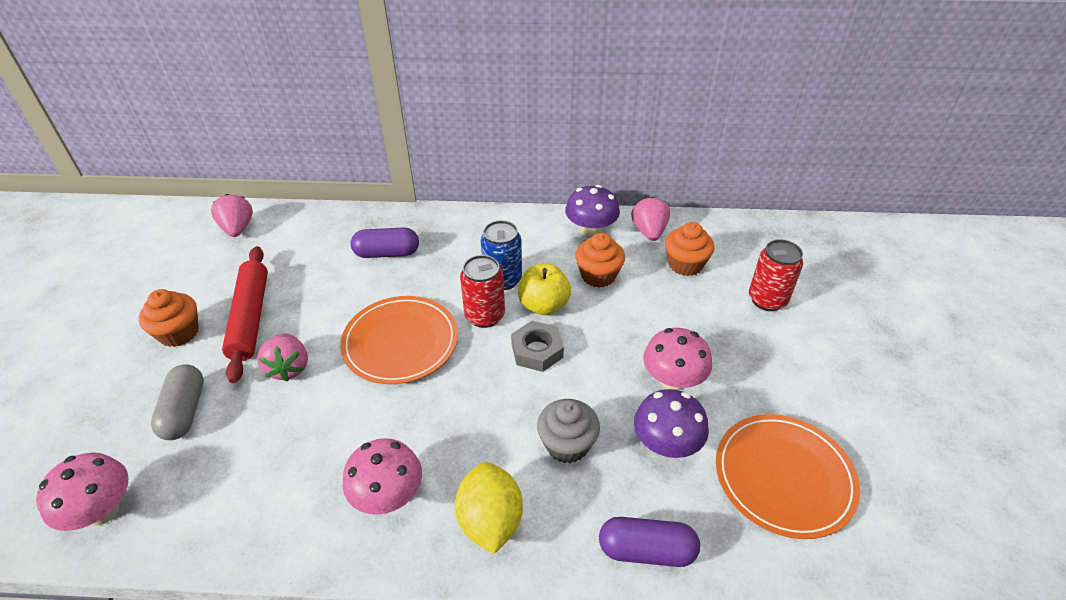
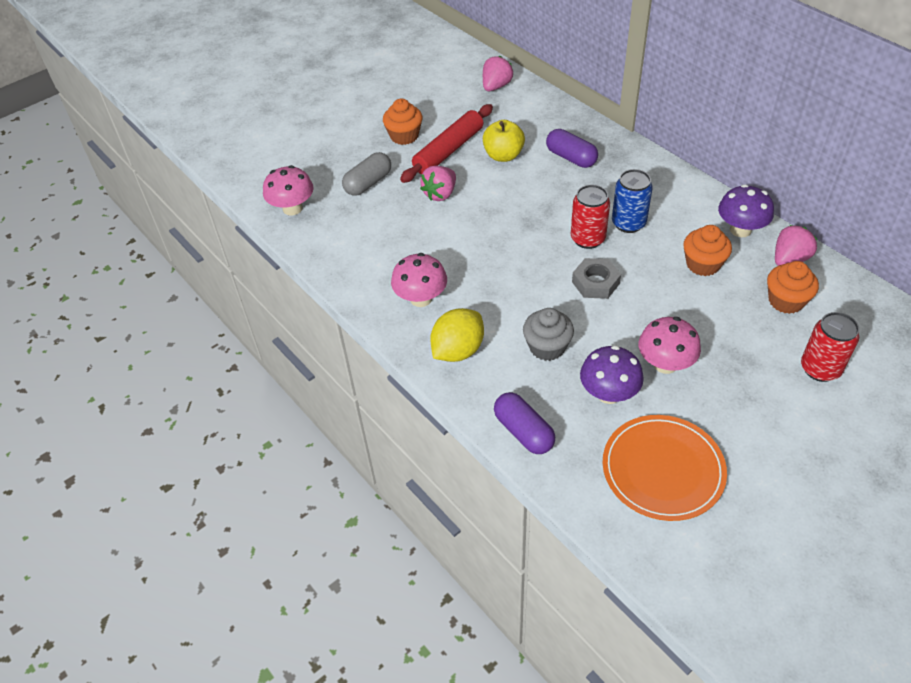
camera: 50 degrees right, 5 degrees up
orange plate [340,296,458,384] -> none
yellow apple [518,264,571,315] -> yellow apple moved to [483,120,525,162]

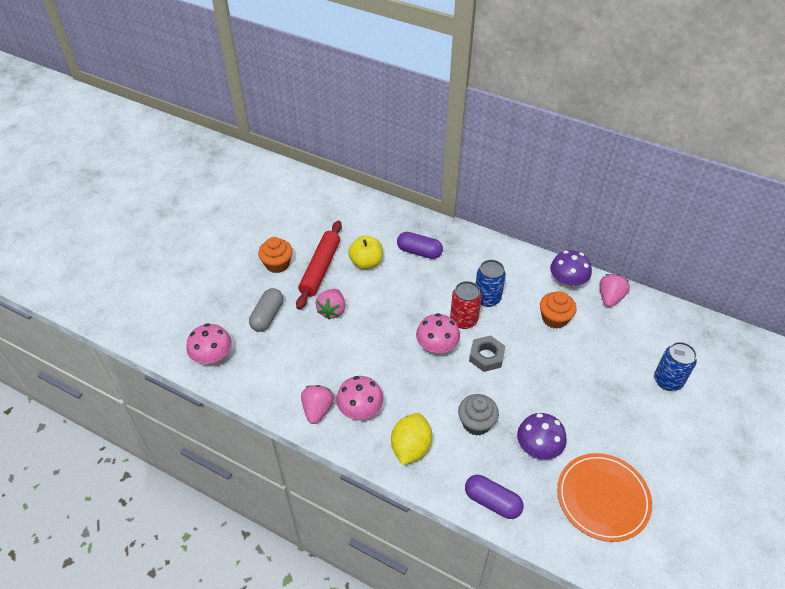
camera: 25 degrees left, 0 degrees up
pink strawberry [483,56,513,91] -> pink strawberry moved to [301,385,334,424]
pink mushroom [639,317,701,374] -> pink mushroom moved to [416,313,460,355]
orange cupcake [767,261,819,314] -> none
red can [801,312,859,382] -> blue can [654,342,697,391]

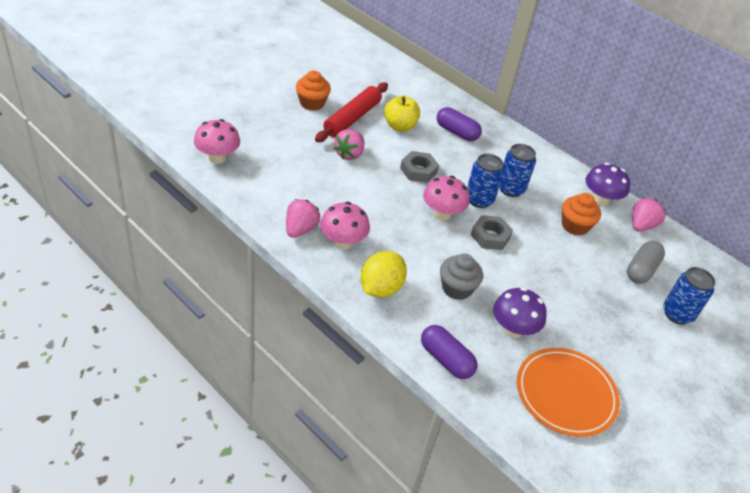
camera: 10 degrees right, 5 degrees down
grey capsule [249,288,283,332] -> grey capsule moved to [627,241,665,284]
red can [450,281,482,329] -> blue can [467,154,504,208]
none -> grey nut [400,151,439,183]

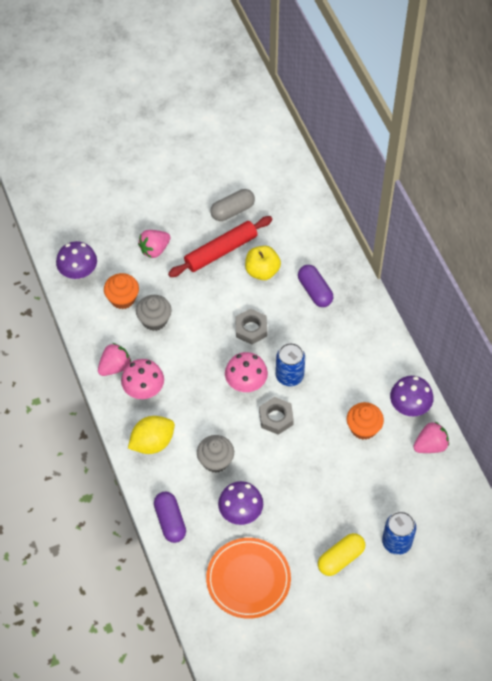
camera: 30 degrees right, 15 degrees up
pink mushroom [194,119,240,164] -> purple mushroom [56,241,97,279]
orange cupcake [296,70,331,111] -> orange cupcake moved to [104,273,139,309]
pink strawberry [334,129,364,160] -> pink strawberry moved to [138,230,171,258]
blue can [499,144,536,197] -> none
grey capsule [627,241,665,284] -> grey capsule moved to [210,189,255,221]
none -> grey cupcake [136,295,172,331]
none -> yellow capsule [318,533,365,576]

